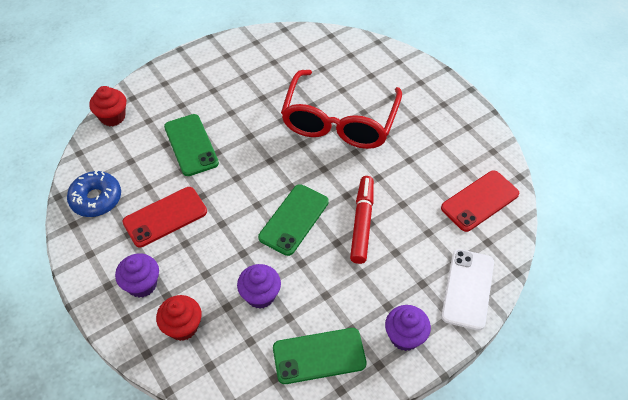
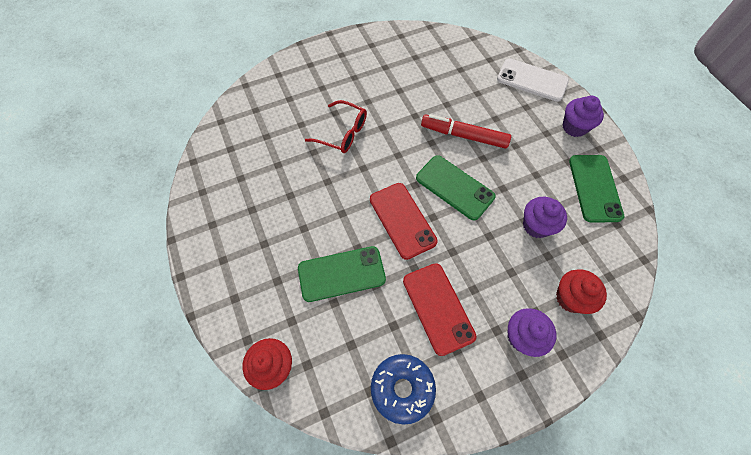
camera: 80 degrees left, 10 degrees up
red glasses [281,70,402,149] -> red glasses [305,100,367,153], size x0.51
red phone [441,171,519,232] -> red phone moved to [370,183,438,260]

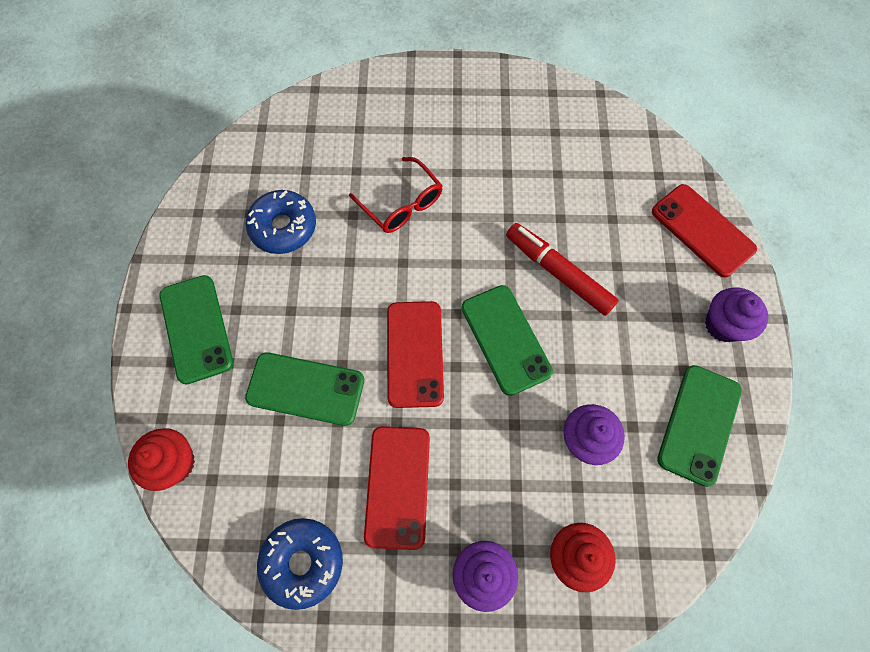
camera: 25 degrees right, 5 degrees up
white phone [497,58,569,102] -> red phone [652,184,757,278]
none -> green phone [160,275,233,384]
none -> blue donut [246,190,316,254]

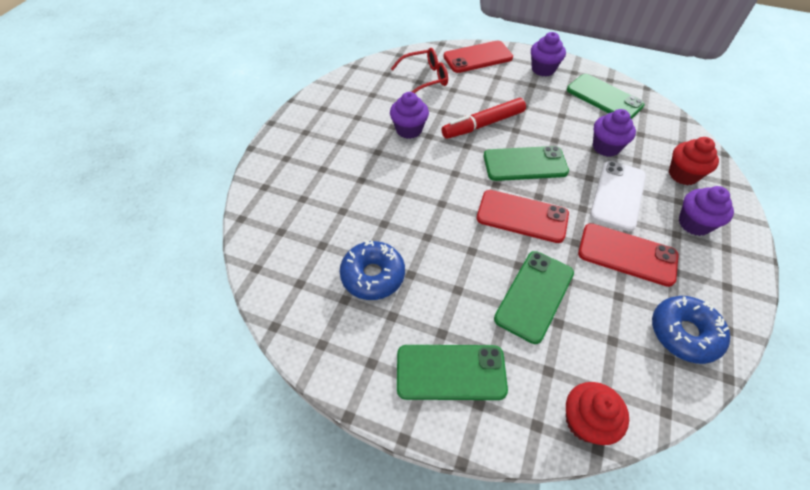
camera: 70 degrees left, 15 degrees down
red glasses [349,157,443,233] -> red glasses moved to [391,48,448,93]
none -> purple cupcake [390,92,429,139]
none -> white phone [590,161,646,231]

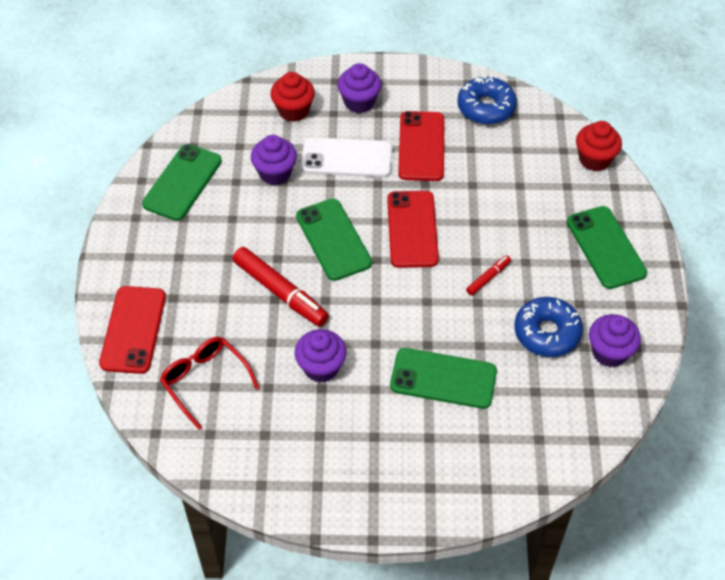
camera: 110 degrees left, 0 degrees up
red phone [443,41,513,73] -> red phone turned 45 degrees clockwise [99,286,166,374]
green phone [494,251,574,344] -> green phone moved to [390,348,497,409]
purple cupcake [531,32,566,76] -> purple cupcake moved to [589,314,641,367]
none -> red marker [466,255,511,295]

